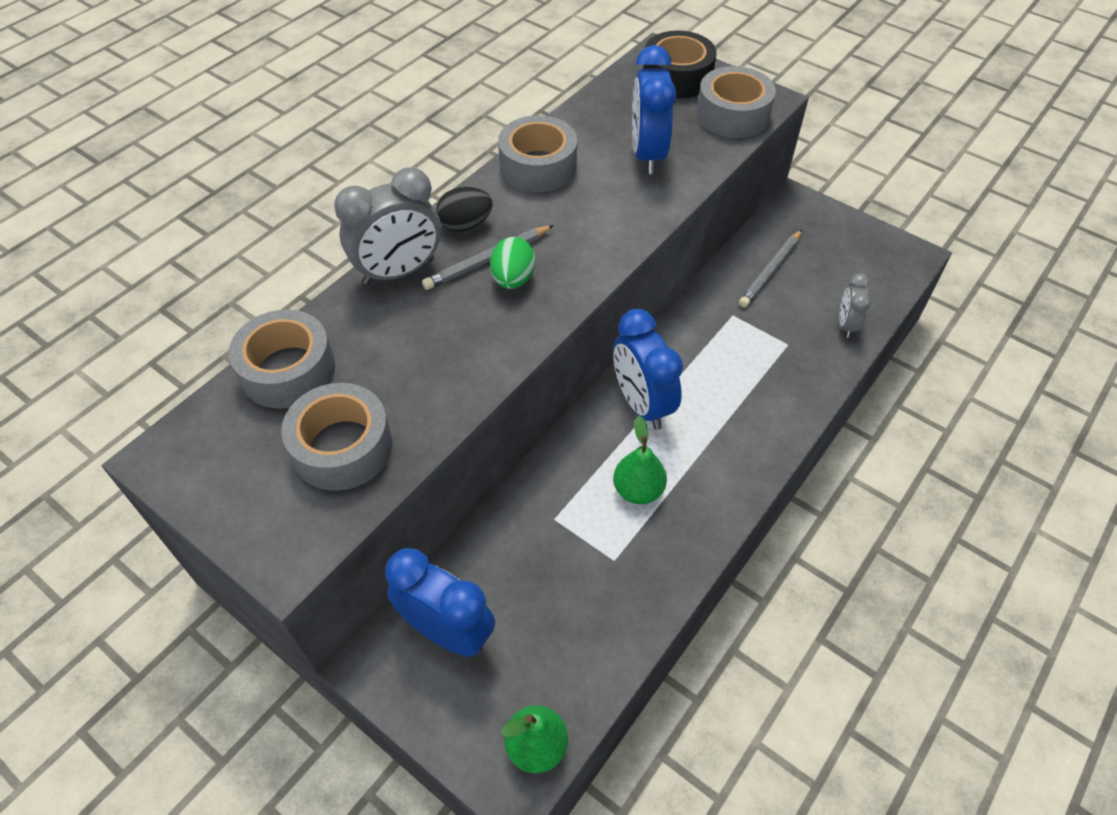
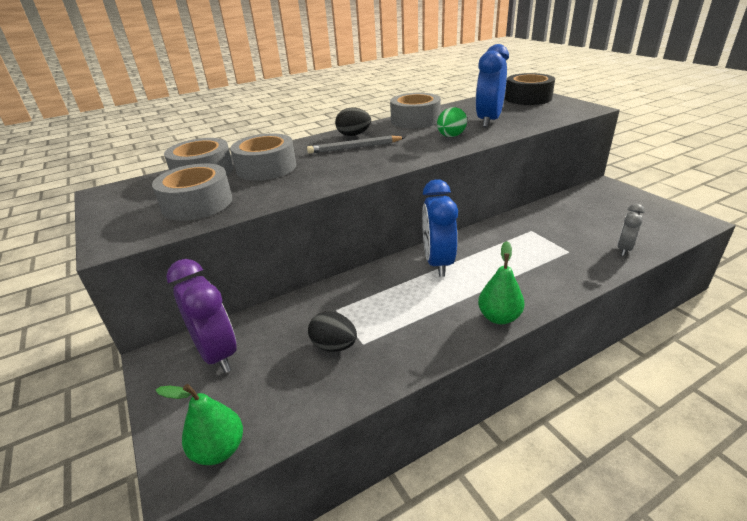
camera: 25 degrees right, 20 degrees down
grey clock [334,167,441,285] -> none
blue clock [385,548,495,657] -> purple clock [166,259,237,373]
green egg [490,237,535,289] -> green egg moved to [437,107,467,137]
green pear [613,416,667,504] -> green pear moved to [478,241,525,324]
grey tape [696,66,776,138] -> grey tape moved to [230,133,296,181]
grey pencil [739,230,802,307] -> none
none -> black egg [308,311,357,352]

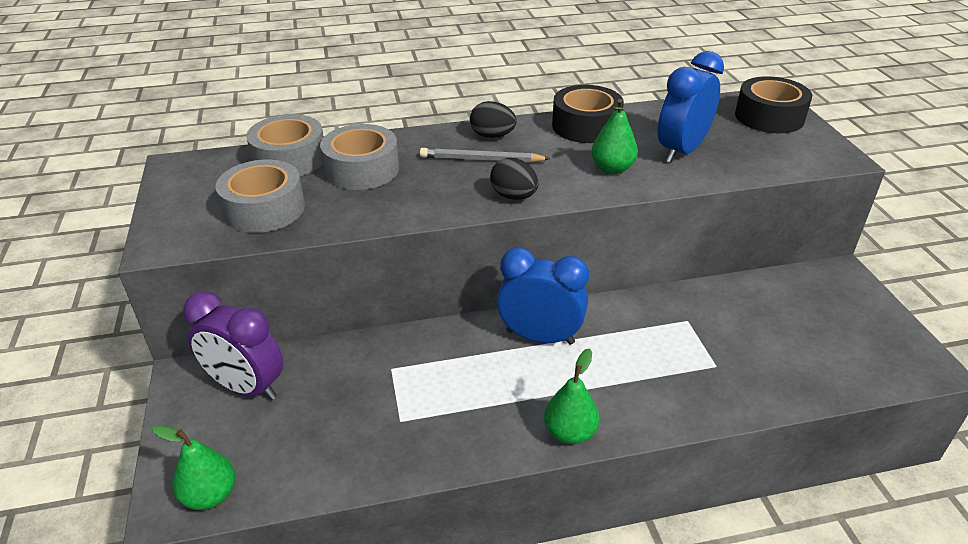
camera: 15 degrees right, 5 degrees up
purple clock [166,259,237,373] -> purple clock turned 135 degrees clockwise [183,291,283,400]
black egg [308,311,357,352] -> black egg moved to [490,158,538,200]
grey tape [390,93,441,129] -> black tape [552,85,624,143]
blue clock [422,179,458,277] -> blue clock turned 90 degrees clockwise [497,247,589,345]
green egg [437,107,467,137] -> green pear [591,99,638,174]
grey clock [618,204,645,256] -> none

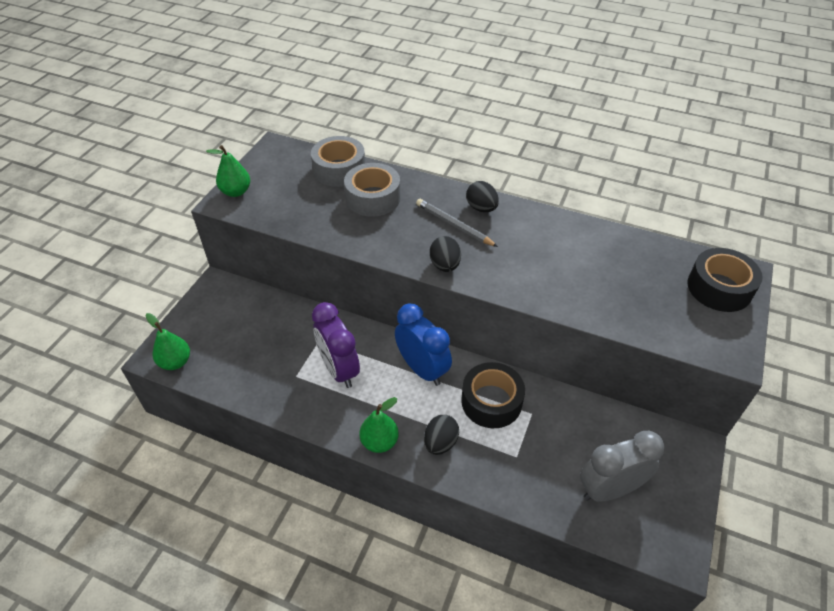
camera: 35 degrees right, 10 degrees up
purple clock [183,291,283,400] -> purple clock moved to [312,302,360,388]
grey tape [215,160,305,233] -> none
black tape [552,85,624,143] -> black tape moved to [461,362,525,428]
green pear [591,99,638,174] -> green pear moved to [206,145,250,197]
blue clock [658,51,724,163] -> none
none -> black egg [424,415,459,455]
none -> grey clock [580,431,665,502]

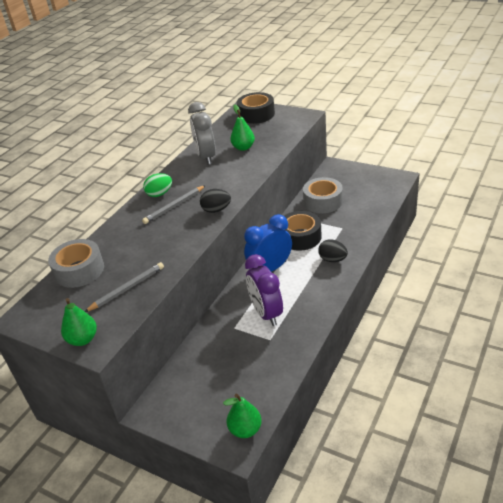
camera: 80 degrees left, 10 degrees down
purple clock [312,302,360,388] -> purple clock turned 90 degrees clockwise [245,254,283,326]
grey tape [344,163,401,217] -> grey tape moved to [303,177,343,213]
green pear [359,397,399,453] -> green pear moved to [230,105,255,151]
black egg [466,181,499,212] -> green egg [143,173,172,197]
grey clock [580,431,665,502] -> grey clock moved to [188,102,216,165]
none -> grey pencil [85,262,164,312]

